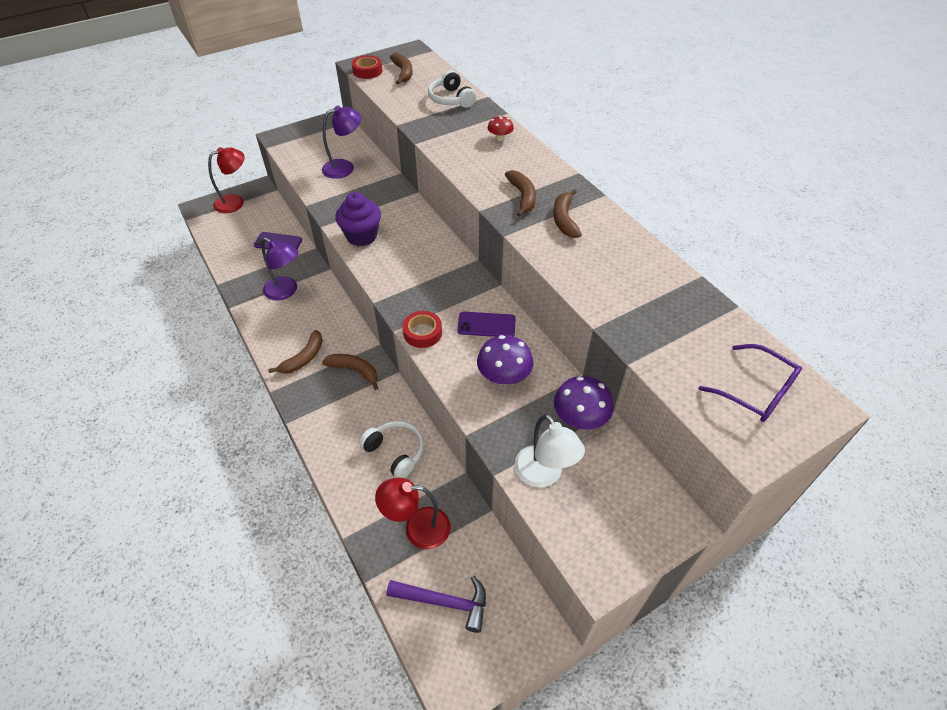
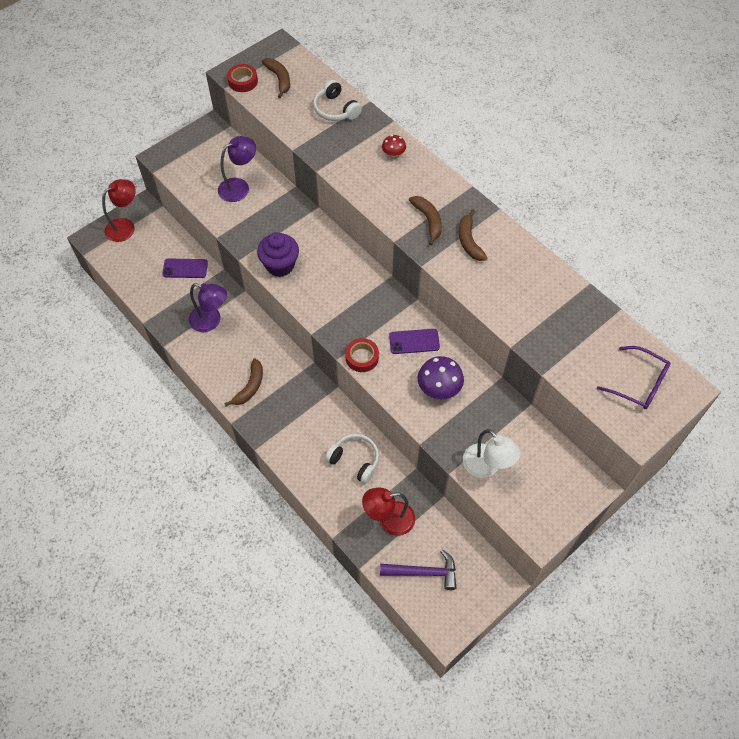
camera: 10 degrees left, 10 degrees up
brown banana [322,354,378,390] -> none
purple mushroom [554,376,614,430] -> none

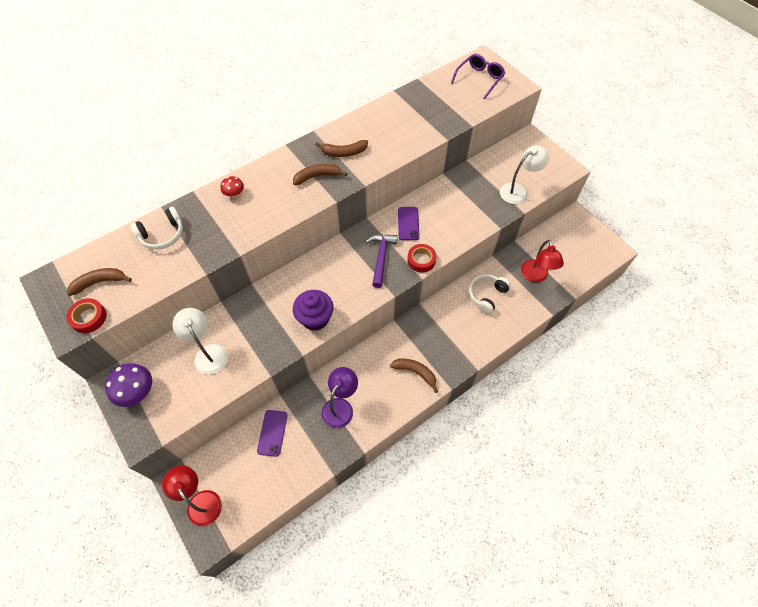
camera: 85 degrees left, 0 degrees up
purple lamp [218,136,256,202] -> white lamp [172,308,228,375]
purple hammer [380,549,456,590] -> purple hammer moved to [365,234,398,288]
purple mushroom [418,356,464,399] -> purple mushroom moved to [105,363,152,407]

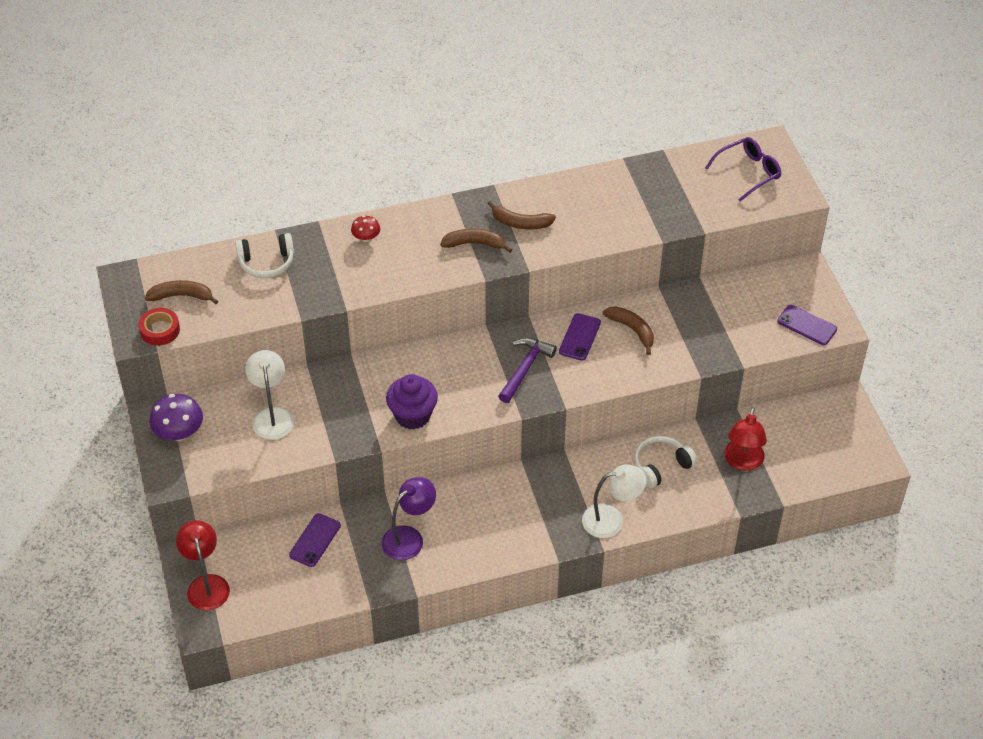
camera: 20 degrees right, 10 degrees down
brown banana [390,358,438,393] -> brown banana moved to [603,307,654,355]
red tape [407,244,436,272] -> none
white lamp [500,145,550,204] -> white lamp moved to [582,464,647,538]
none -> purple phone [777,305,837,345]

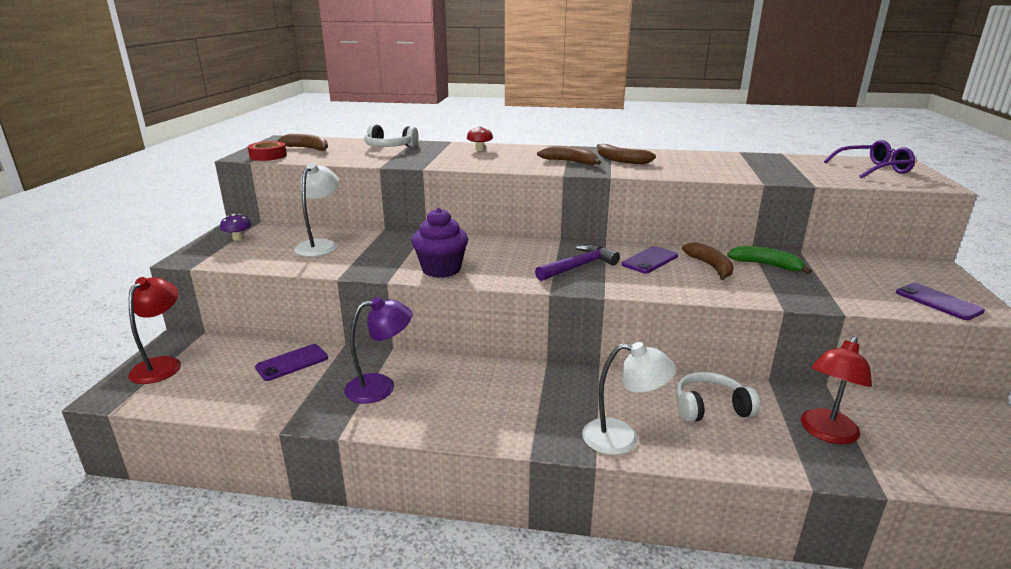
camera: 25 degrees right, 25 degrees down
purple mushroom [149,394,203,441] -> purple mushroom [220,214,252,241], size x0.58
none -> green banana [727,246,812,274]

